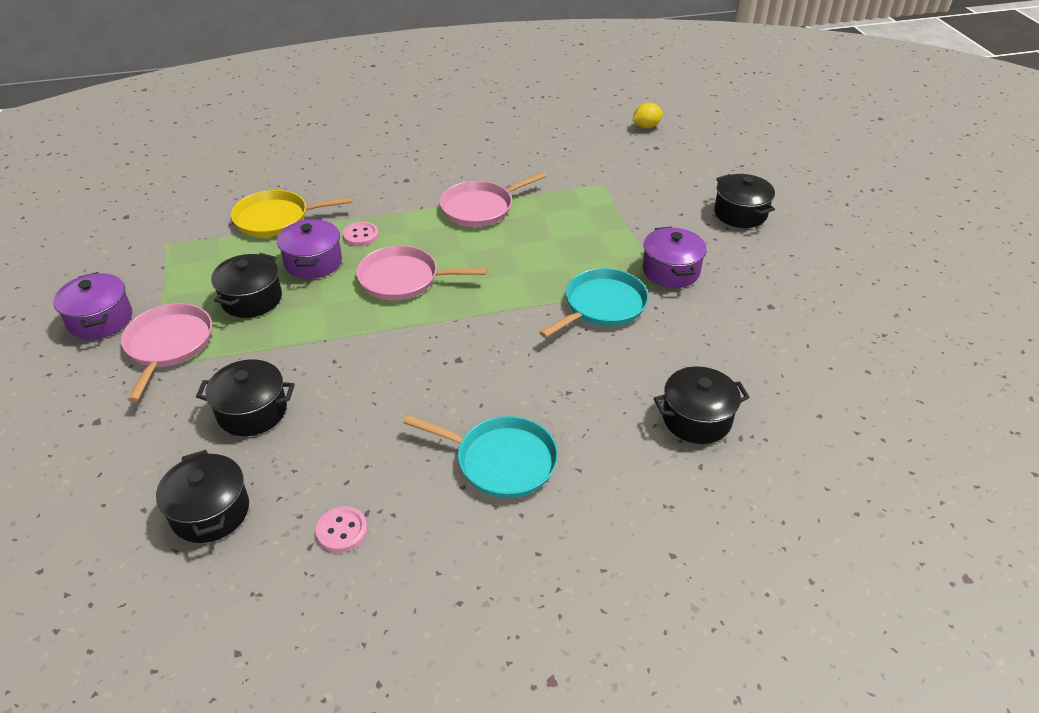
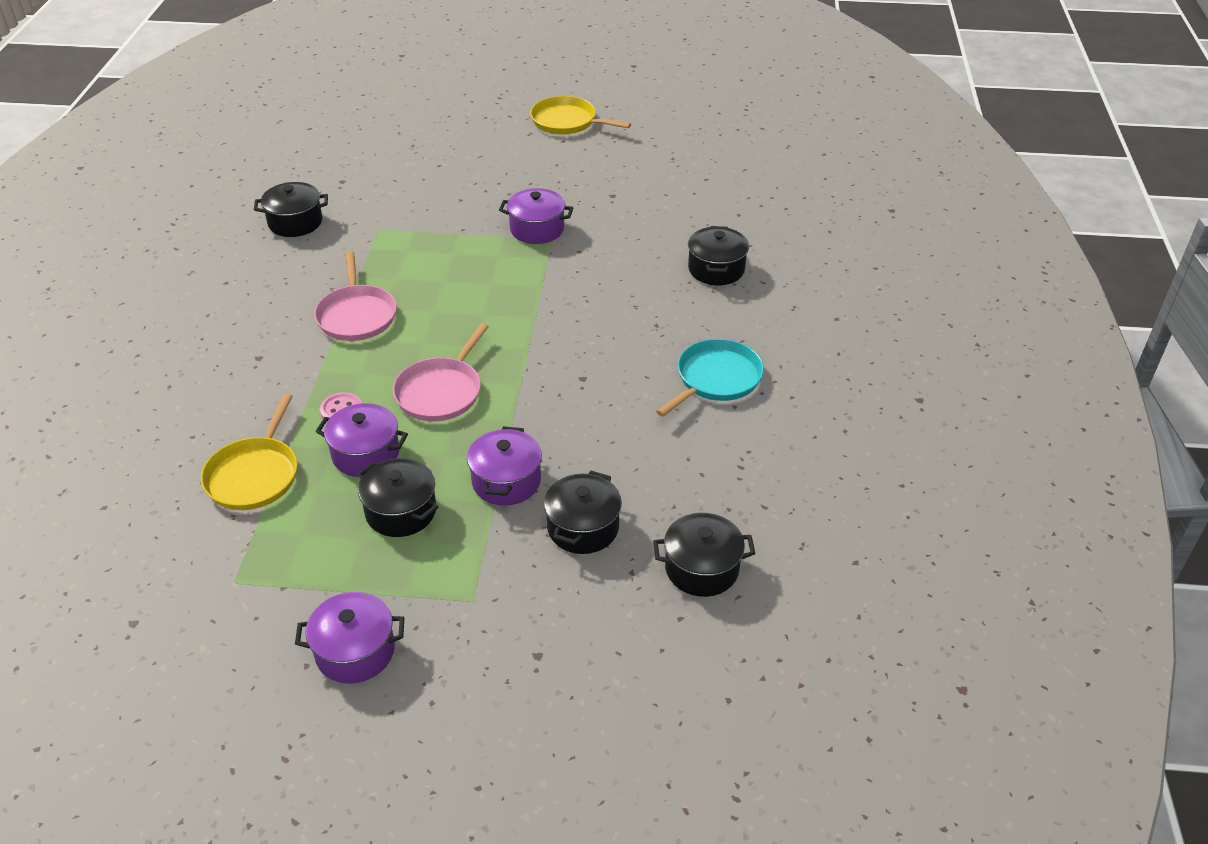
camera: 70 degrees left, 0 degrees up
pink pan [121,303,212,402] -> none
pink button [316,506,367,553] -> none
turquoise pan [539,268,649,338] -> none
yellow lemon [632,103,663,129] -> none
black pot [714,174,775,228] -> black pot moved to [254,182,328,237]
none -> purple pot [467,426,542,506]
none -> yellow pan [530,96,631,134]

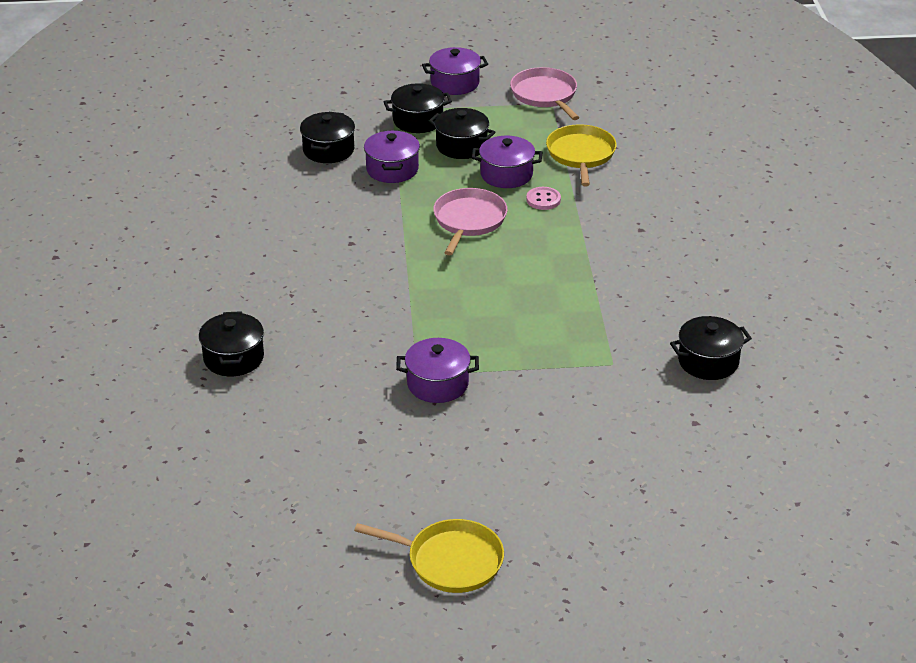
camera: 170 degrees right, 5 degrees down
pink pan [314,251,397,341] -> pink pan moved to [510,67,580,120]
black pot [653,513,755,597] -> black pot moved to [384,83,452,133]
turquoise pan [656,339,764,417] -> none

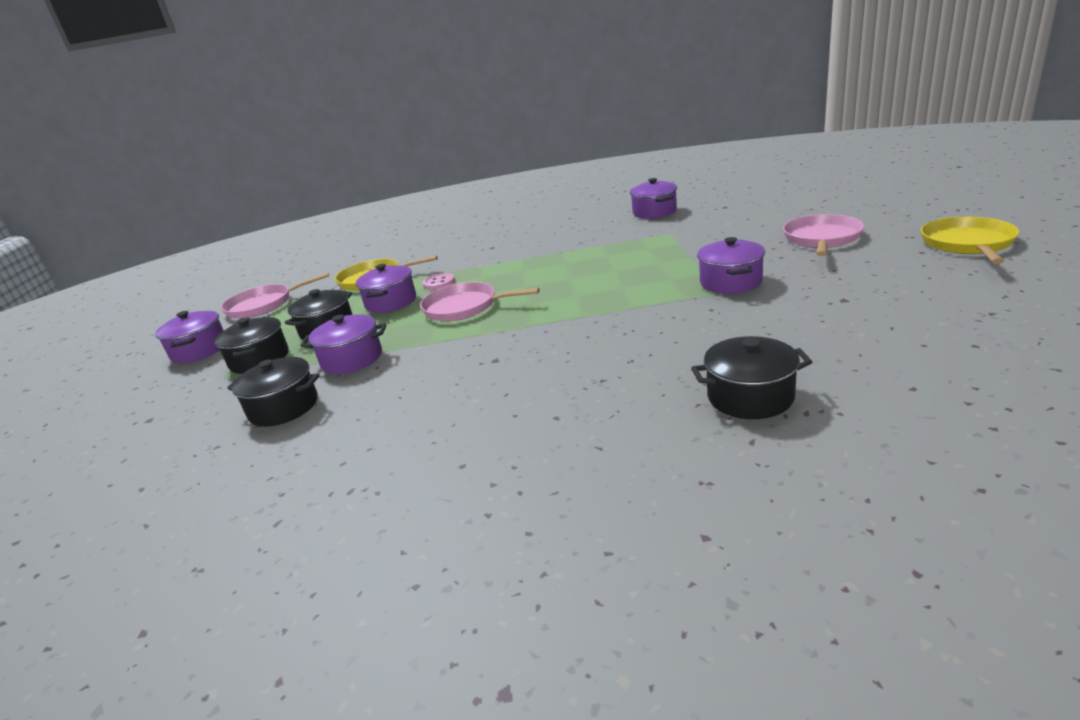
camera: 85 degrees left, 10 degrees down
black pot [670,316,752,380] -> purple pot [630,178,677,219]
none -> pink pan [783,214,864,256]

